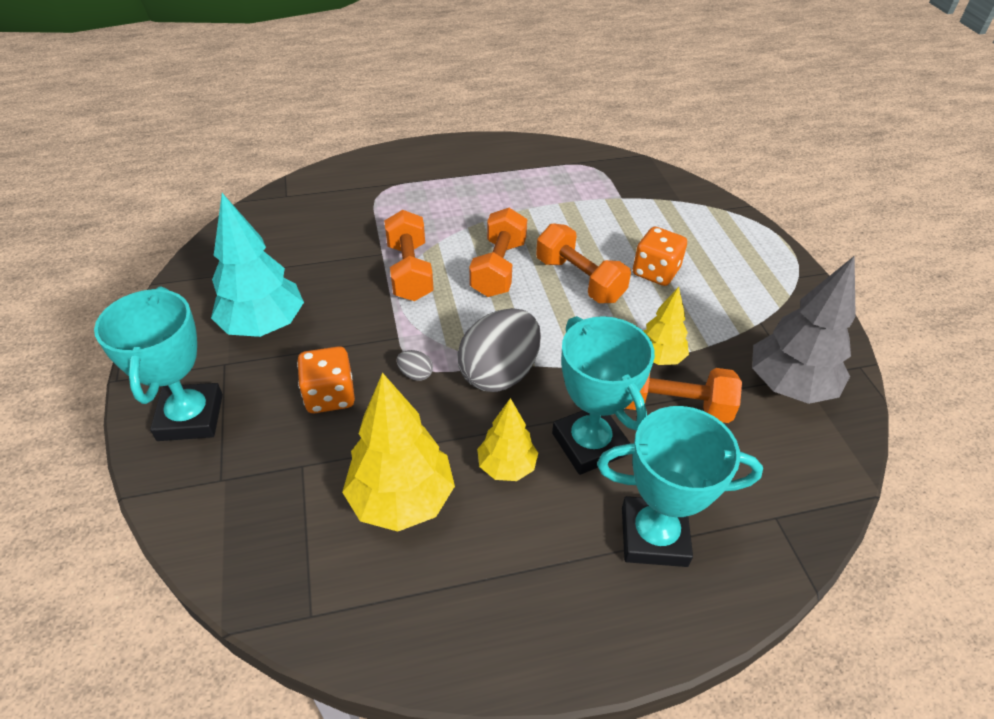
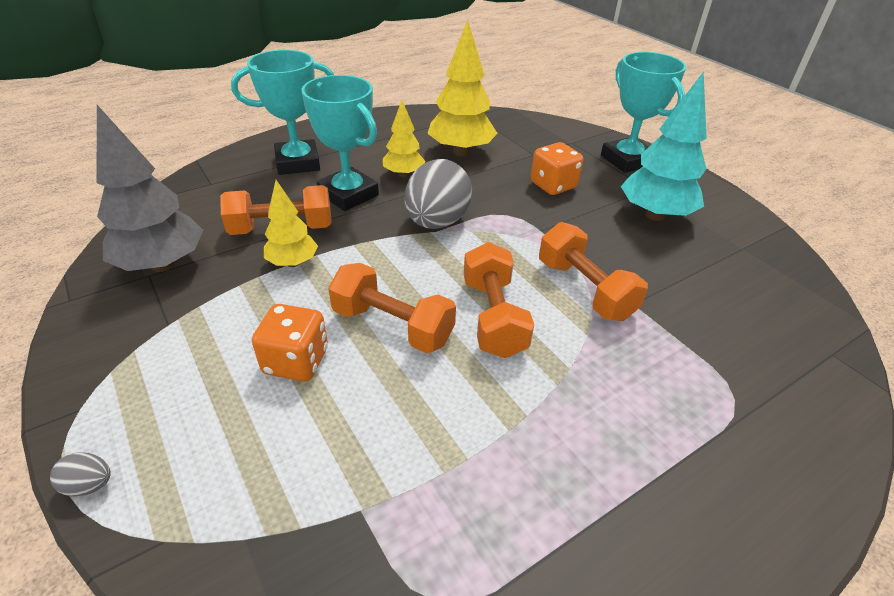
camera: 160 degrees right, 5 degrees down
grey egg [397,350,433,381] -> grey egg moved to [50,452,111,496]

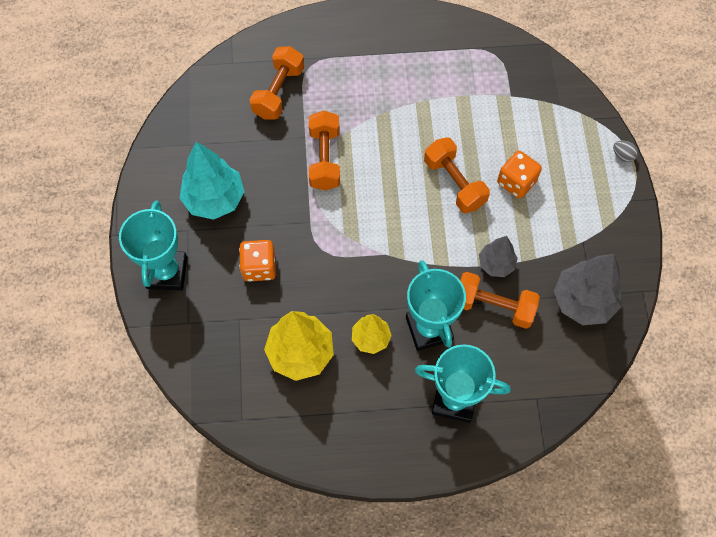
camera: 150 degrees left, 25 degrees up
yellow tree [264,180,318,267] -> grey tree [479,236,518,277]
grey egg [405,159,472,229] -> none
orange dumbbell [464,242,534,358] -> orange dumbbell moved to [250,46,304,120]

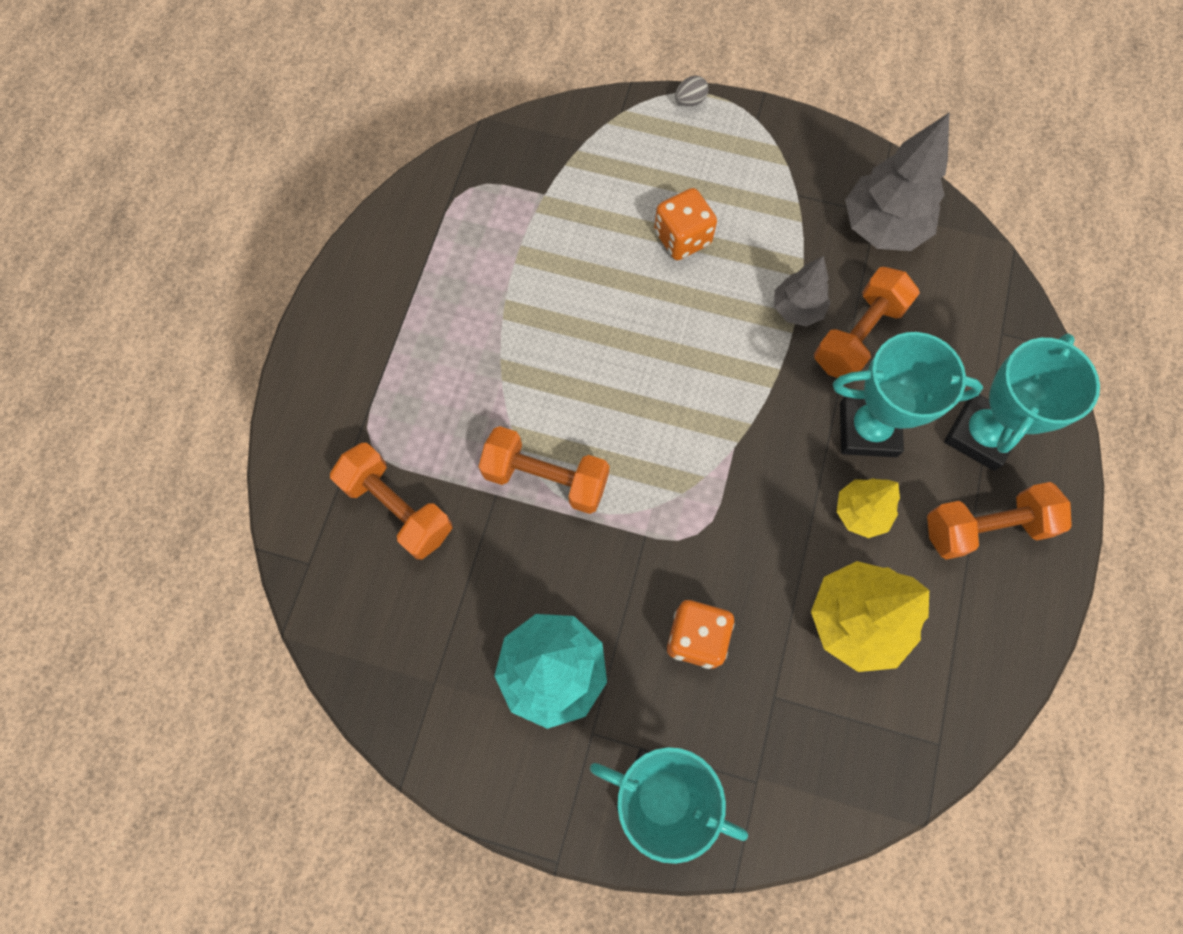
camera: 70 degrees left, 5 degrees up
orange dumbbell [424,137,490,213] -> orange dumbbell moved to [927,482,1072,560]

